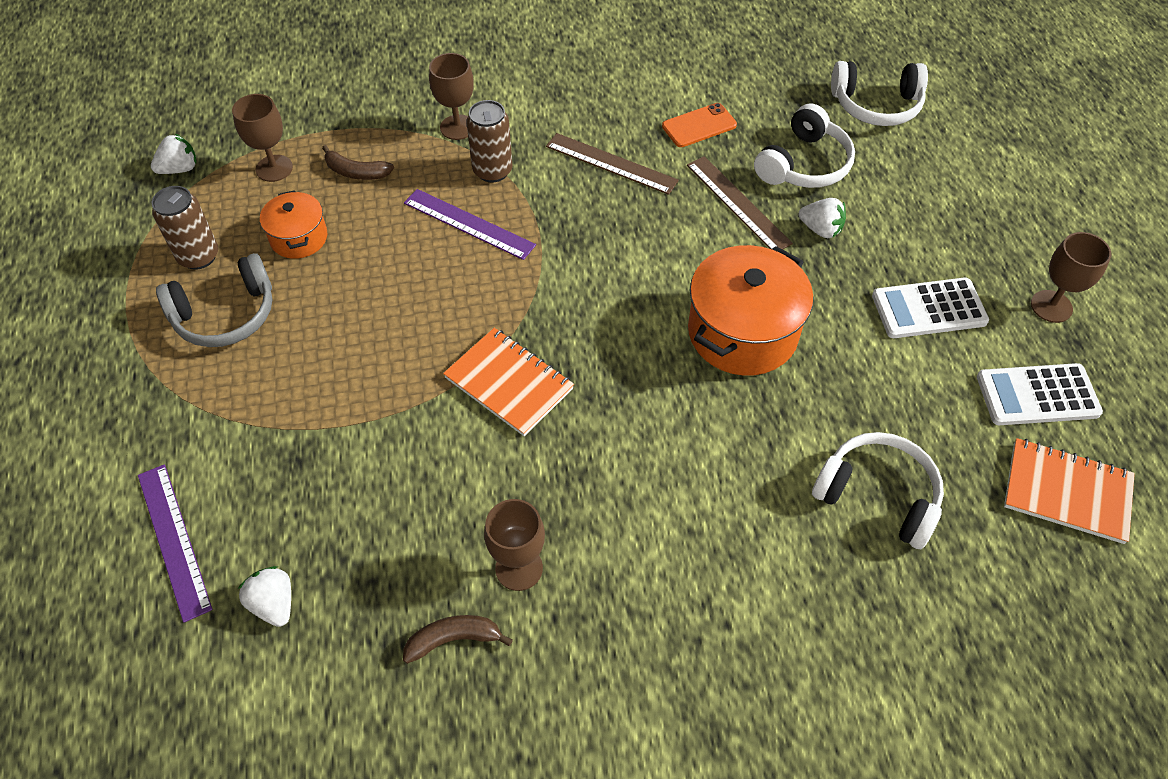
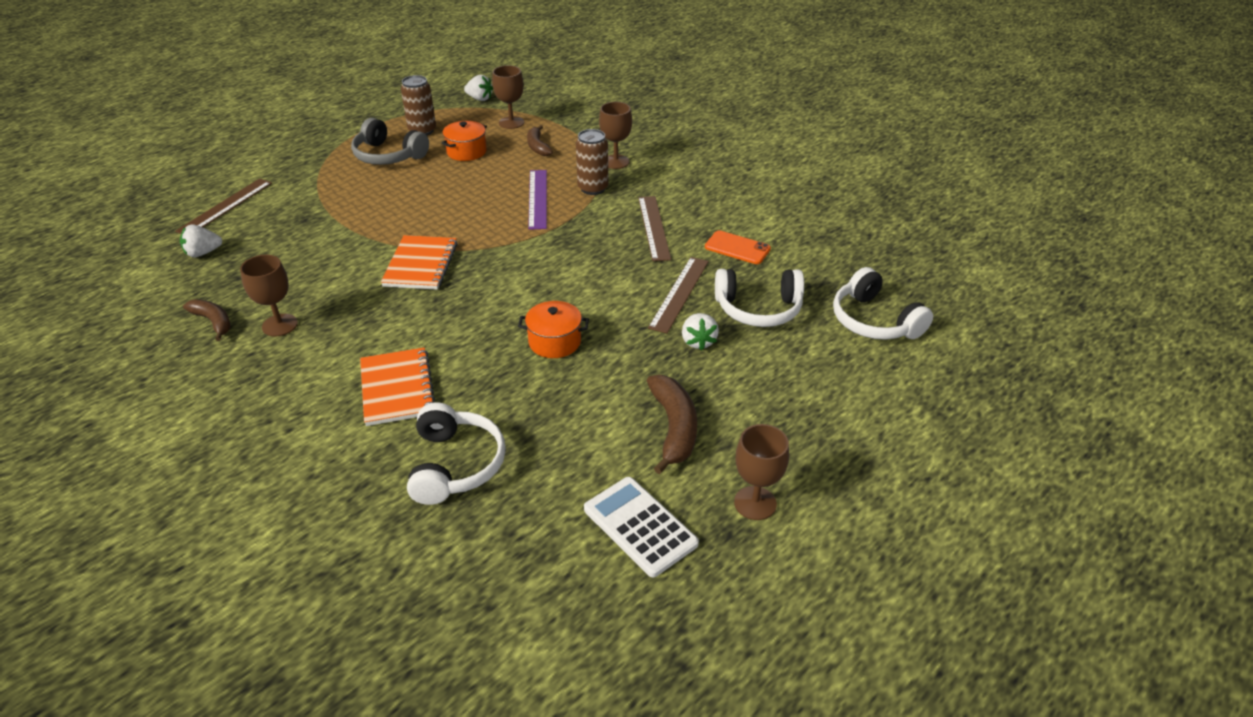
camera: 55 degrees right, 15 degrees down
purple ruler [138,464,213,623] -> brown ruler [175,179,272,234]
white strawberry [238,566,291,627] -> white strawberry turned 135 degrees counterclockwise [180,225,222,257]
orange pot [688,245,813,376] -> orange pot [518,301,589,358], size x0.56
white calculator [872,277,989,338] -> brown banana [647,375,697,474]
orange notebook [1004,438,1135,544] -> orange notebook moved to [360,347,435,426]

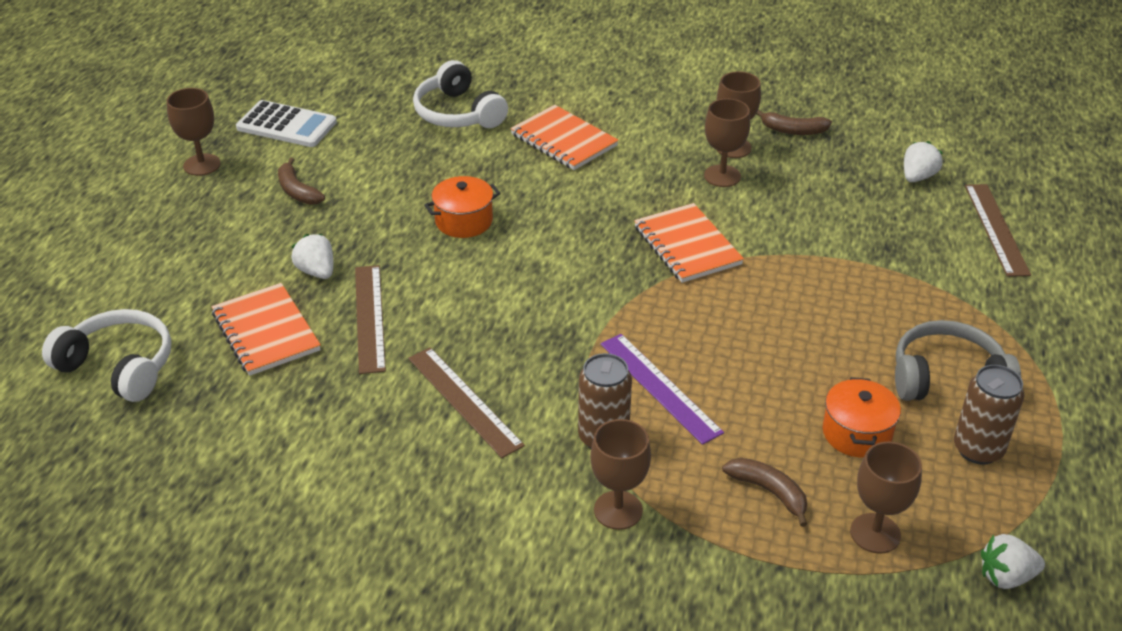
camera: 150 degrees right, 0 degrees up
brown banana [647,375,697,474] -> brown banana [278,158,325,205], size x0.65
orange phone [705,231,771,264] -> none
white headphones [715,269,804,327] -> orange notebook [212,283,321,376]
none -> brown goblet [704,98,750,187]

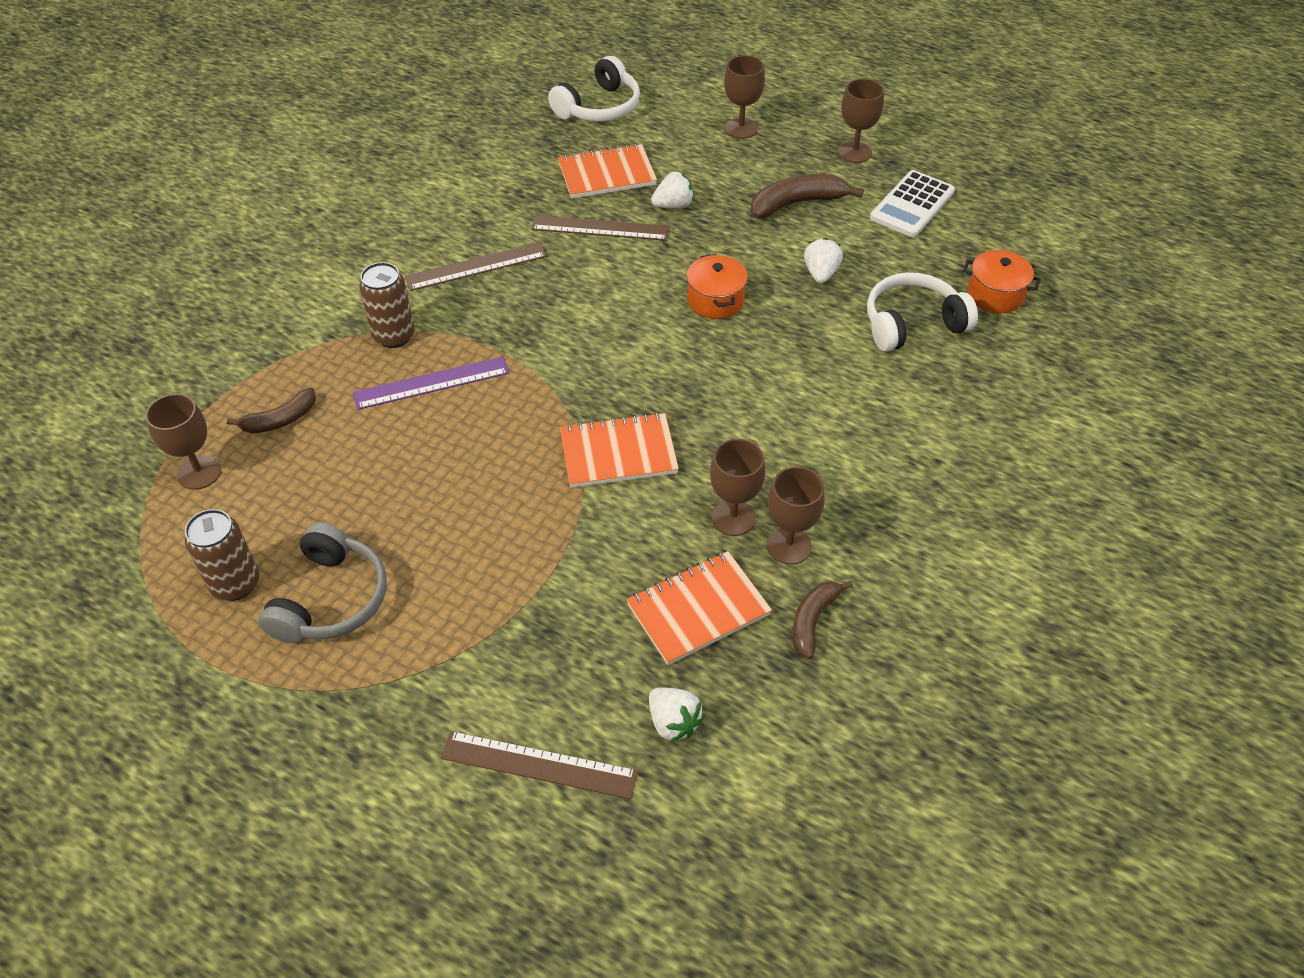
camera: 105 degrees right, 10 degrees up
brown banana [278,158,325,205] -> brown banana [751,174,864,218], size x1.54
orange notebook [510,105,619,170] -> orange notebook moved to [626,551,772,665]
brown goblet [590,419,651,530] -> brown goblet moved to [724,55,765,139]
orange pot [823,377,901,458] -> orange pot moved to [963,250,1041,313]
white strawberry [981,534,1045,589] -> white strawberry moved to [804,238,843,283]

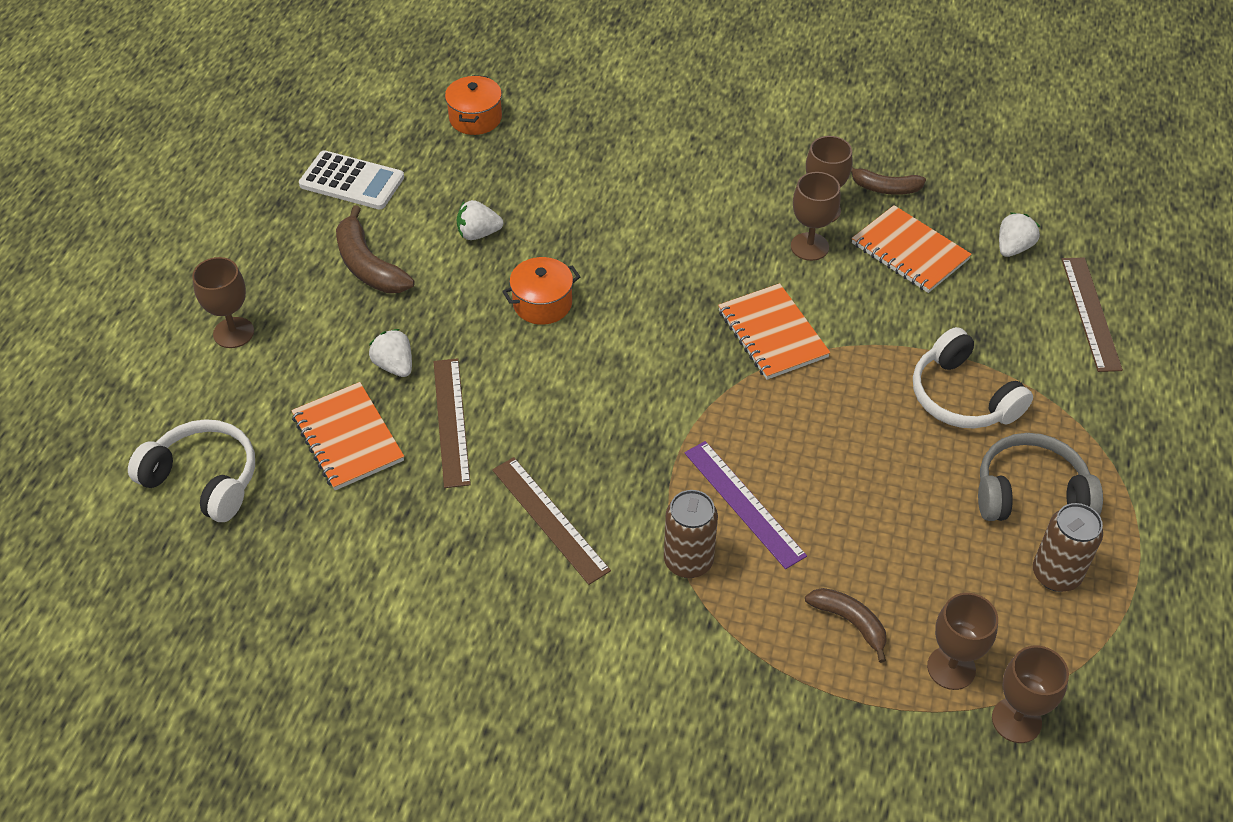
camera: 105 degrees left, 0 degrees up
brown goblet [838,79,884,163] -> brown goblet moved to [992,645,1069,743]
white headphones [867,272,978,352] -> white headphones moved to [913,327,1033,429]

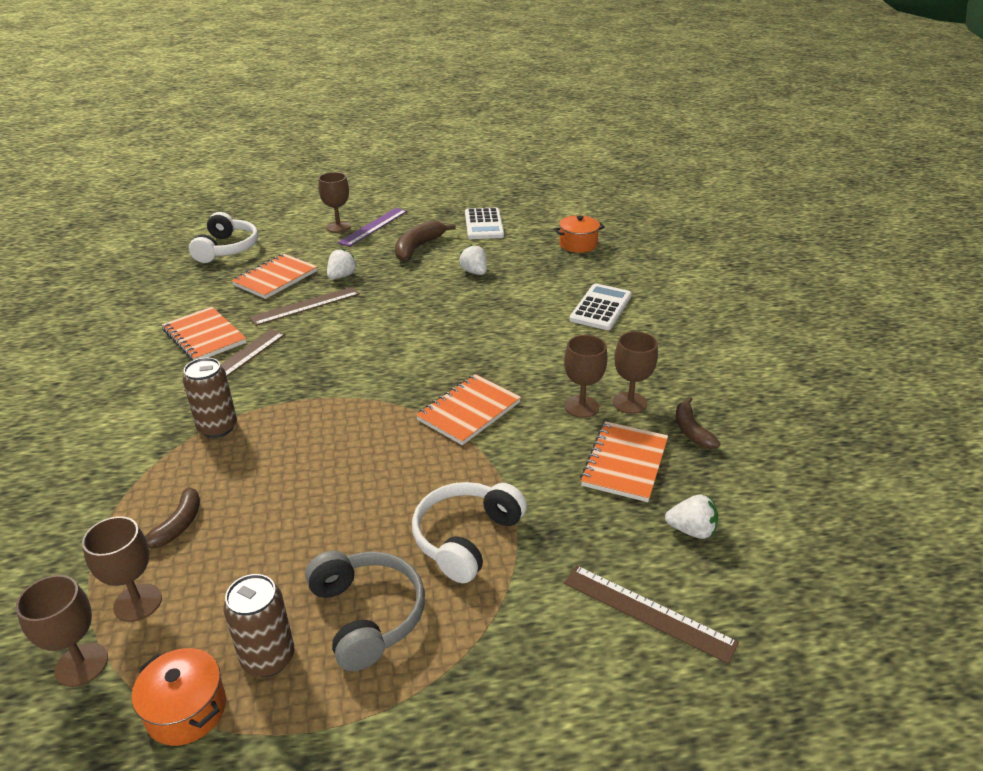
camera: 65 degrees right, 15 degrees down
orange pot [502,257,580,325] -> orange pot moved to [132,648,226,746]
purple ruler [684,441,807,569] -> purple ruler moved to [338,208,407,247]
brown ruler [1062,258,1123,372] -> brown ruler turned 60 degrees clockwise [564,565,739,664]
none -> orange notebook [162,307,247,360]
none -> white calculator [570,284,632,330]

